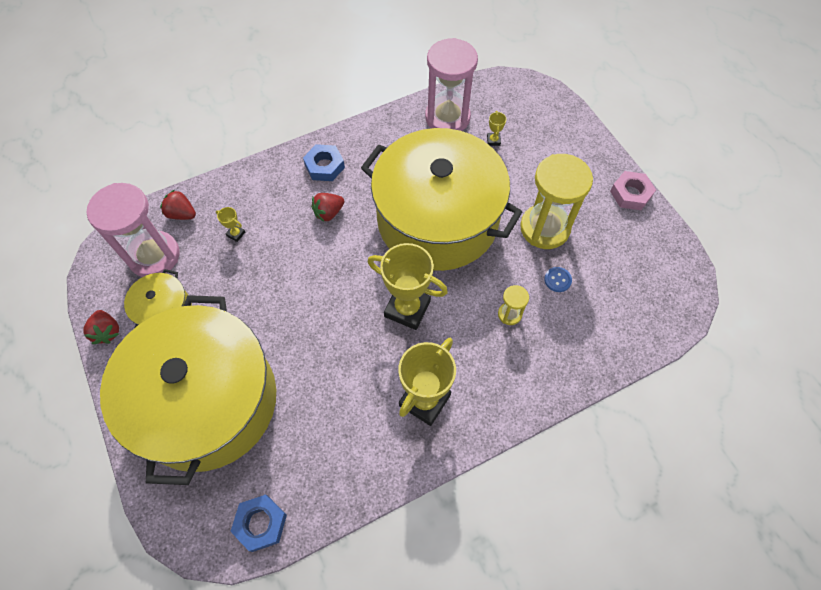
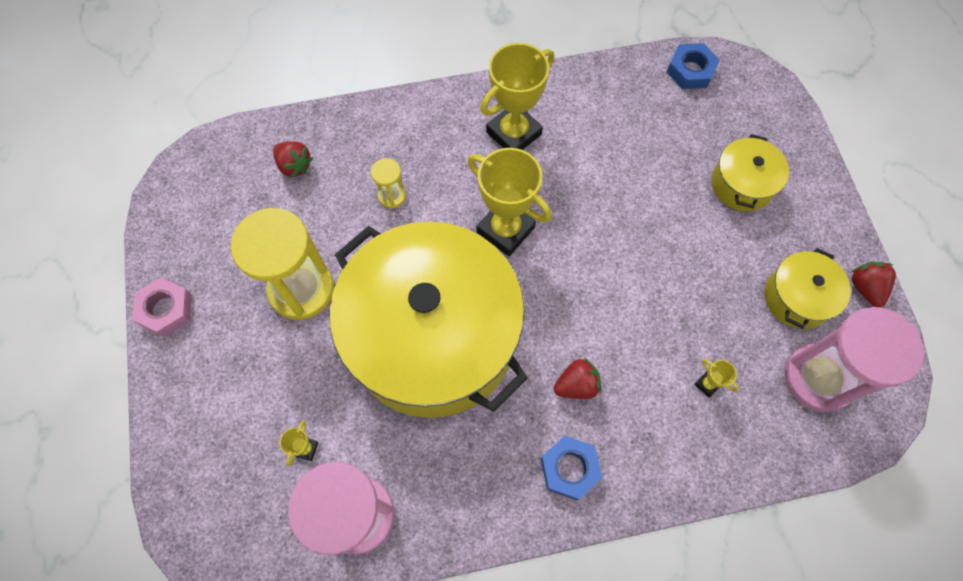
camera: 165 degrees left, 5 degrees up
yellow pot [100,295,276,485] -> yellow pot [711,134,789,211], size x0.42
red strawberry [160,190,196,220] -> red strawberry moved to [273,141,313,178]
blue button [544,267,572,292] -> none

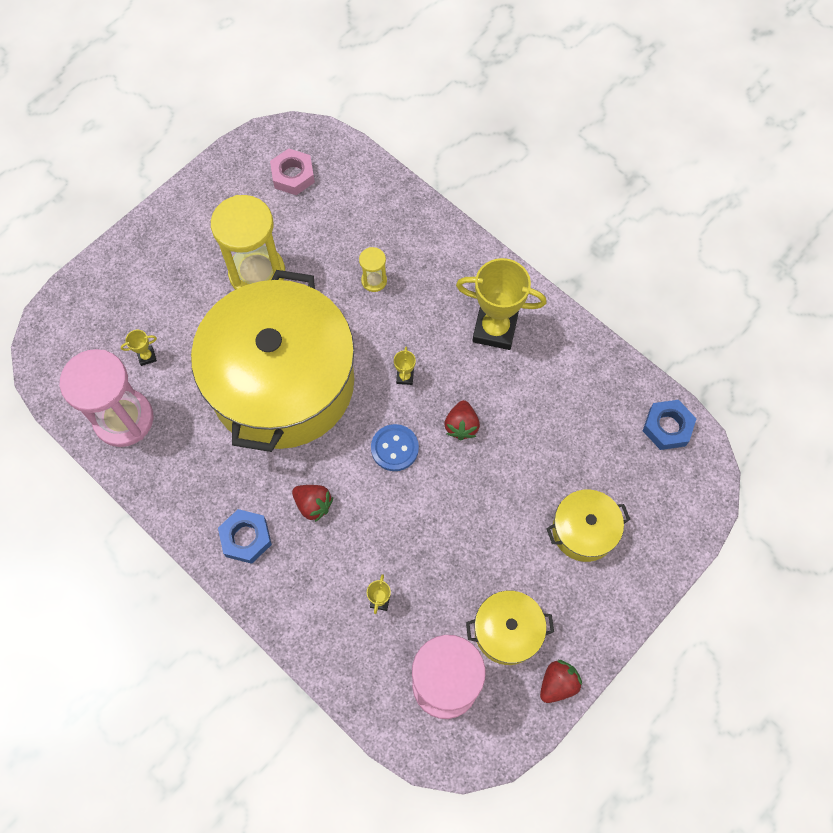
camera: 55 degrees right, 0 degrees up
pink nut [132,278,192,337] -> pink nut moved to [270,148,315,195]
red strawberry [273,141,313,178] -> red strawberry moved to [444,400,480,440]
yellow trophy [468,148,552,256] -> yellow trophy [394,347,416,385], size x0.41
none -> blue button [371,424,419,471]

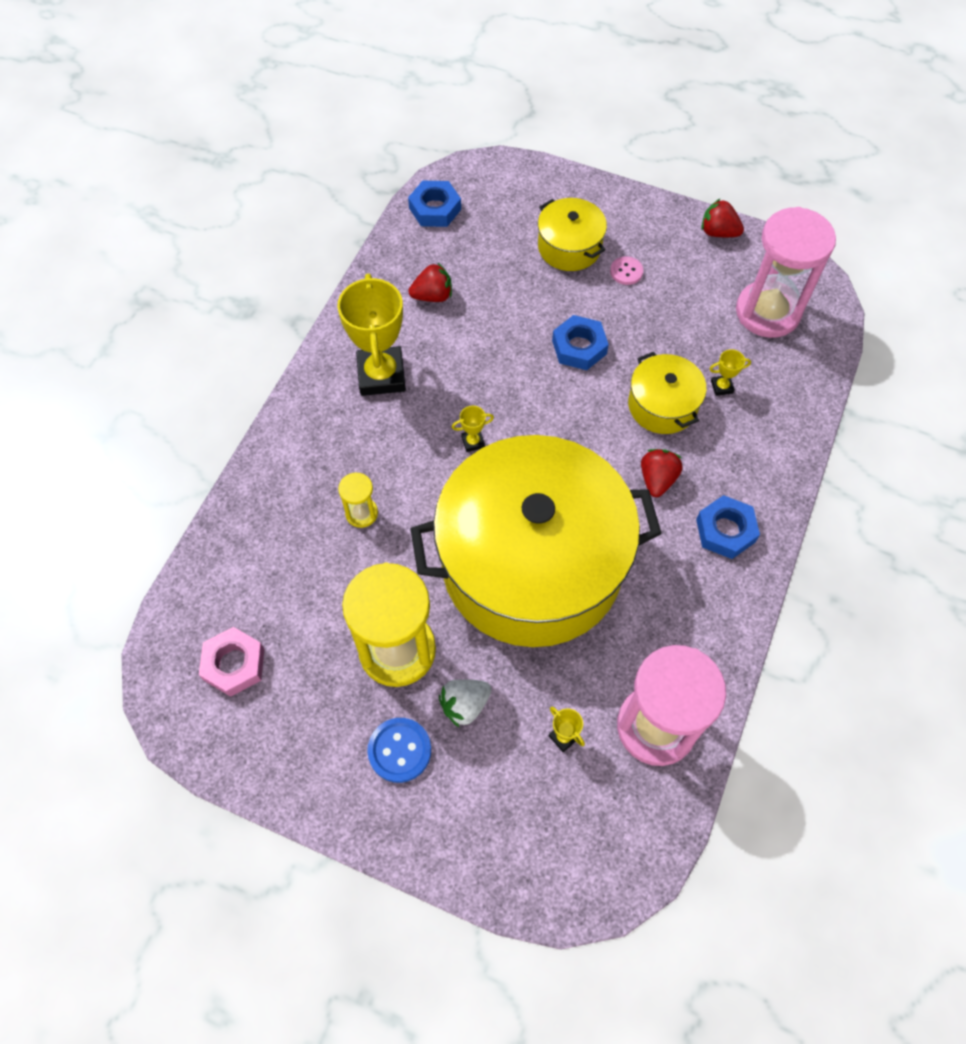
camera: 110 degrees left, 5 degrees down
blue button [371,424,419,471] -> blue button moved to [367,718,431,783]
red strawberry [444,400,480,440] -> red strawberry moved to [408,263,452,302]
yellow pot [466,591,554,665] -> yellow pot moved to [628,352,707,434]
none -> white strawberry [439,679,491,728]
none -> blue nut [552,315,609,370]
none -> pink button [610,256,643,285]

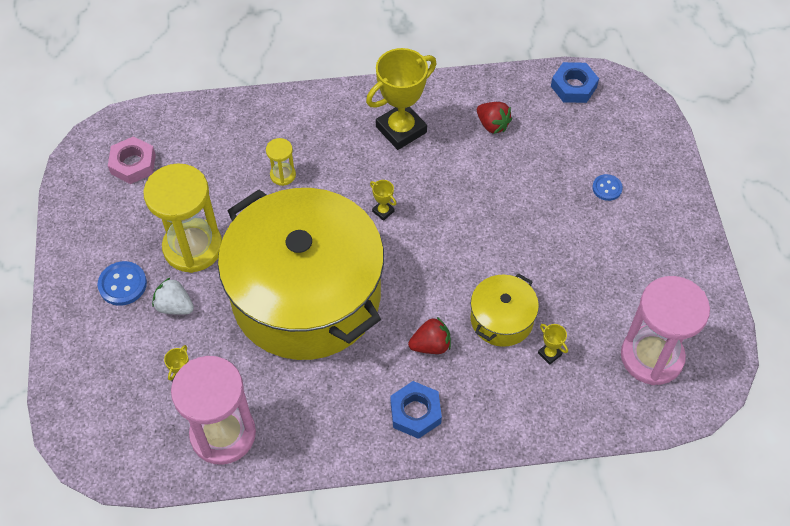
camera: 60 degrees right, 5 degrees down
yellow pot [538,198,607,271] -> blue button [592,174,623,201]
blue nut [552,315,609,370] -> none
pink button [610,256,643,285] -> none
red strawberry [701,199,744,237] -> none

